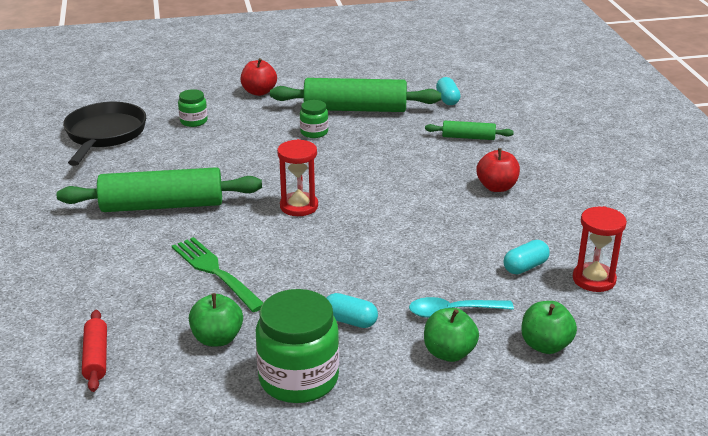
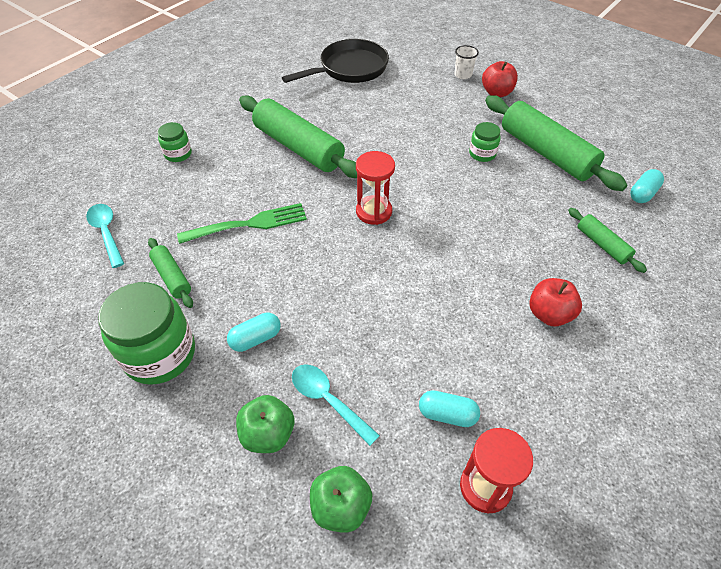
camera: 50 degrees right, 20 degrees up
red rolling pin [82,310,107,392] -> turquoise spoon [86,204,124,268]
green fork [172,237,263,312] -> green fork turned 60 degrees clockwise [177,203,307,244]
green jar [178,89,208,127] -> green jar moved to [158,122,192,162]
green apple [189,293,243,347] -> green rolling pin [148,238,193,308]
turquoise capsule [326,293,378,328] -> turquoise capsule turned 75 degrees clockwise [227,313,281,352]
none -> white cup [454,45,479,79]

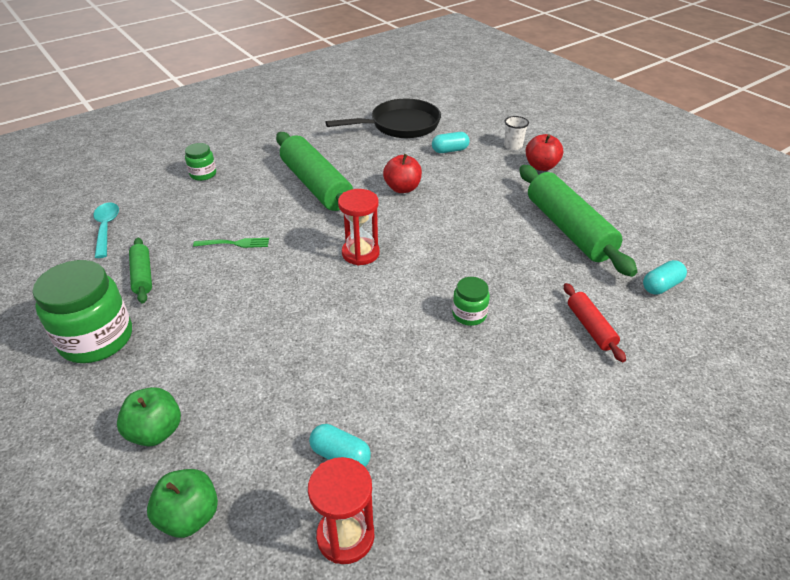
camera: 15 degrees right, 10 degrees down
green fork [177,203,307,244] -> green fork [193,238,269,248], size x0.58
turquoise capsule [227,313,281,352] -> turquoise capsule moved to [432,132,470,153]
turquoise spoon [292,364,380,446] -> none
green jar [469,122,501,162] -> green jar moved to [452,277,490,326]
red apple [529,278,582,326] -> red apple moved to [383,154,422,193]
green rolling pin [568,208,647,273] -> red rolling pin [564,283,626,362]

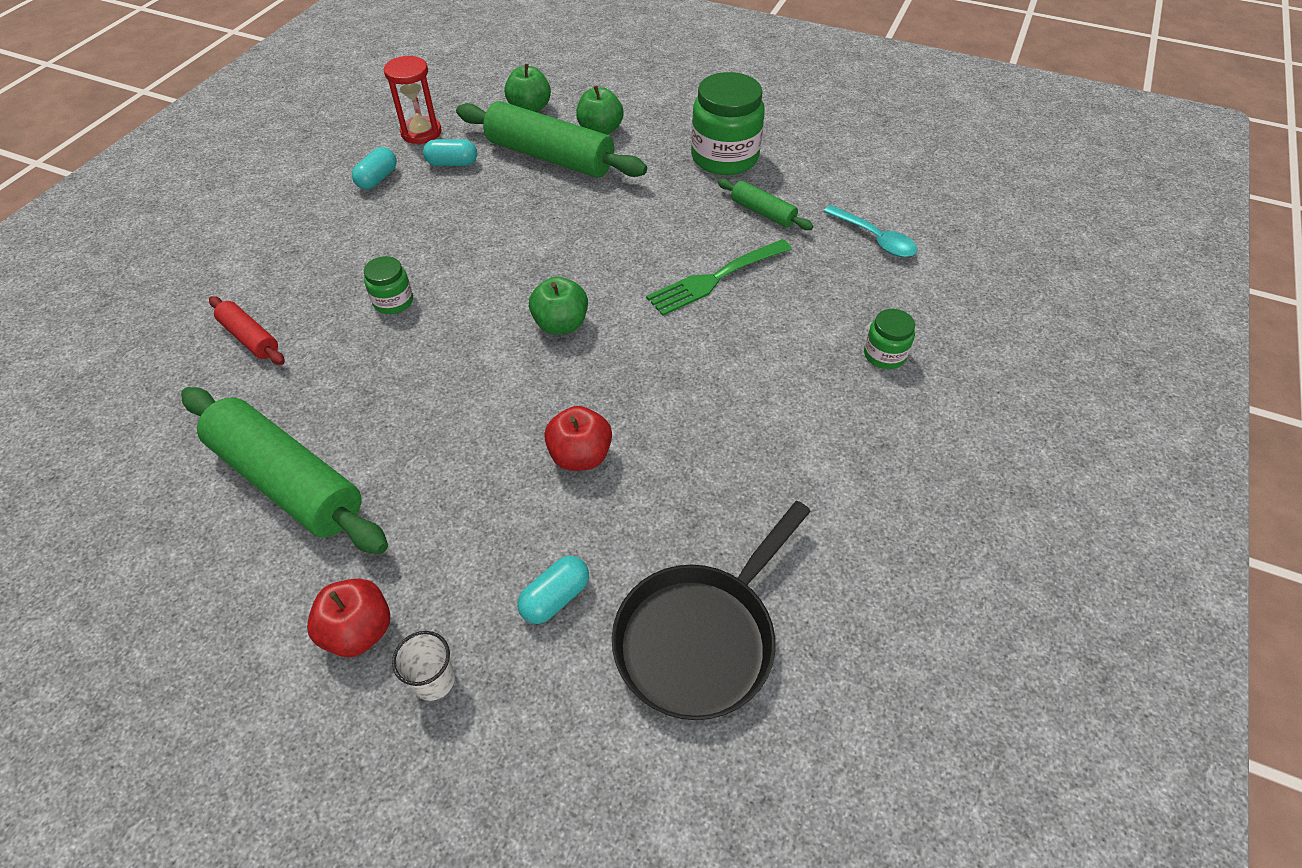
camera: 150 degrees right, 10 degrees up
green fork [193,238,269,248] -> green fork [646,239,792,316], size x1.71
green rolling pin [276,132,353,211] -> green rolling pin moved to [456,101,647,178]
red hourglass [338,189,380,265] -> green apple [529,277,588,334]
turquoise capsule [643,260,687,295] -> turquoise capsule moved to [352,147,397,190]

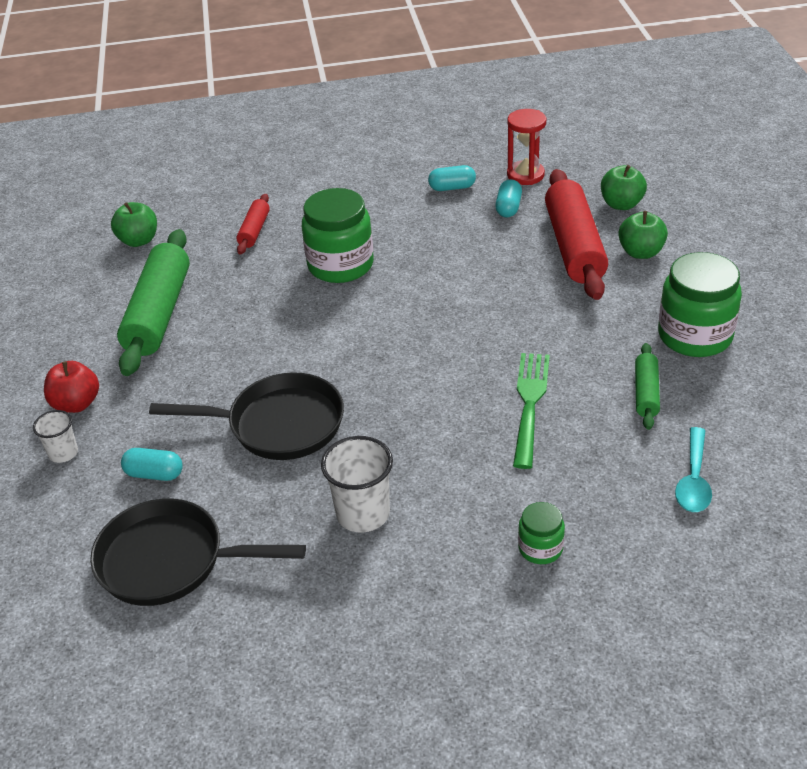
camera: 60 degrees right, 10 degrees down
green jar [364,256,413,314] -> green jar [302,188,374,283], size x1.98
turquoise capsule [423,139,477,166] -> turquoise capsule turned 45 degrees clockwise [495,179,522,217]
green rolling pin [456,101,647,178] -> red rolling pin [545,169,608,300]
green apple [529,277,588,334] -> green apple moved to [111,202,157,247]
red apple [544,406,612,471] -> black pan [149,372,344,460]
green fork [646,239,792,316] -> green fork turned 75 degrees clockwise [513,353,550,469]
none -> white cup [321,436,393,533]

